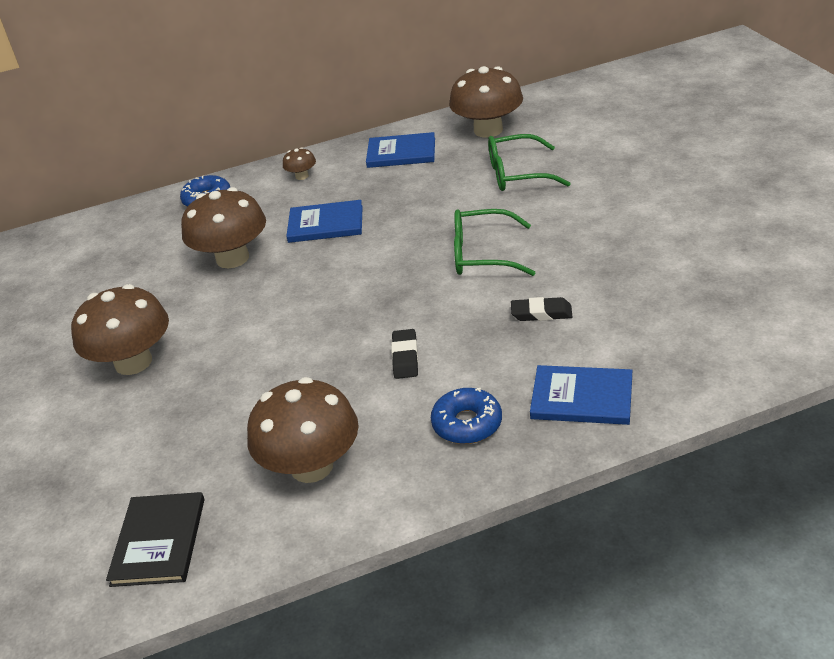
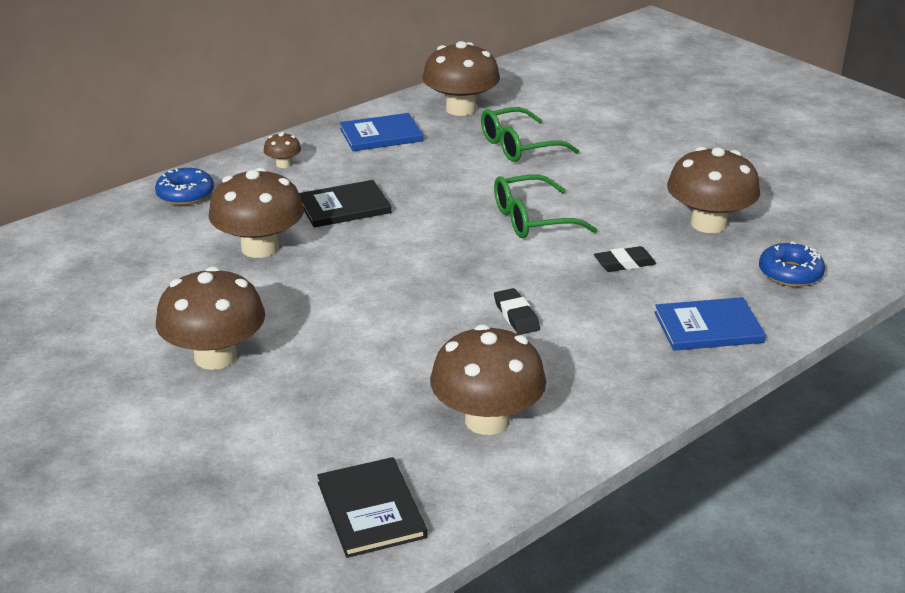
camera: 25 degrees left, 5 degrees down
blue book [286,200,363,243] -> black book [299,180,391,228]
blue donut [431,388,502,444] -> blue donut moved to [759,241,825,287]
none -> brown mushroom [667,147,760,233]

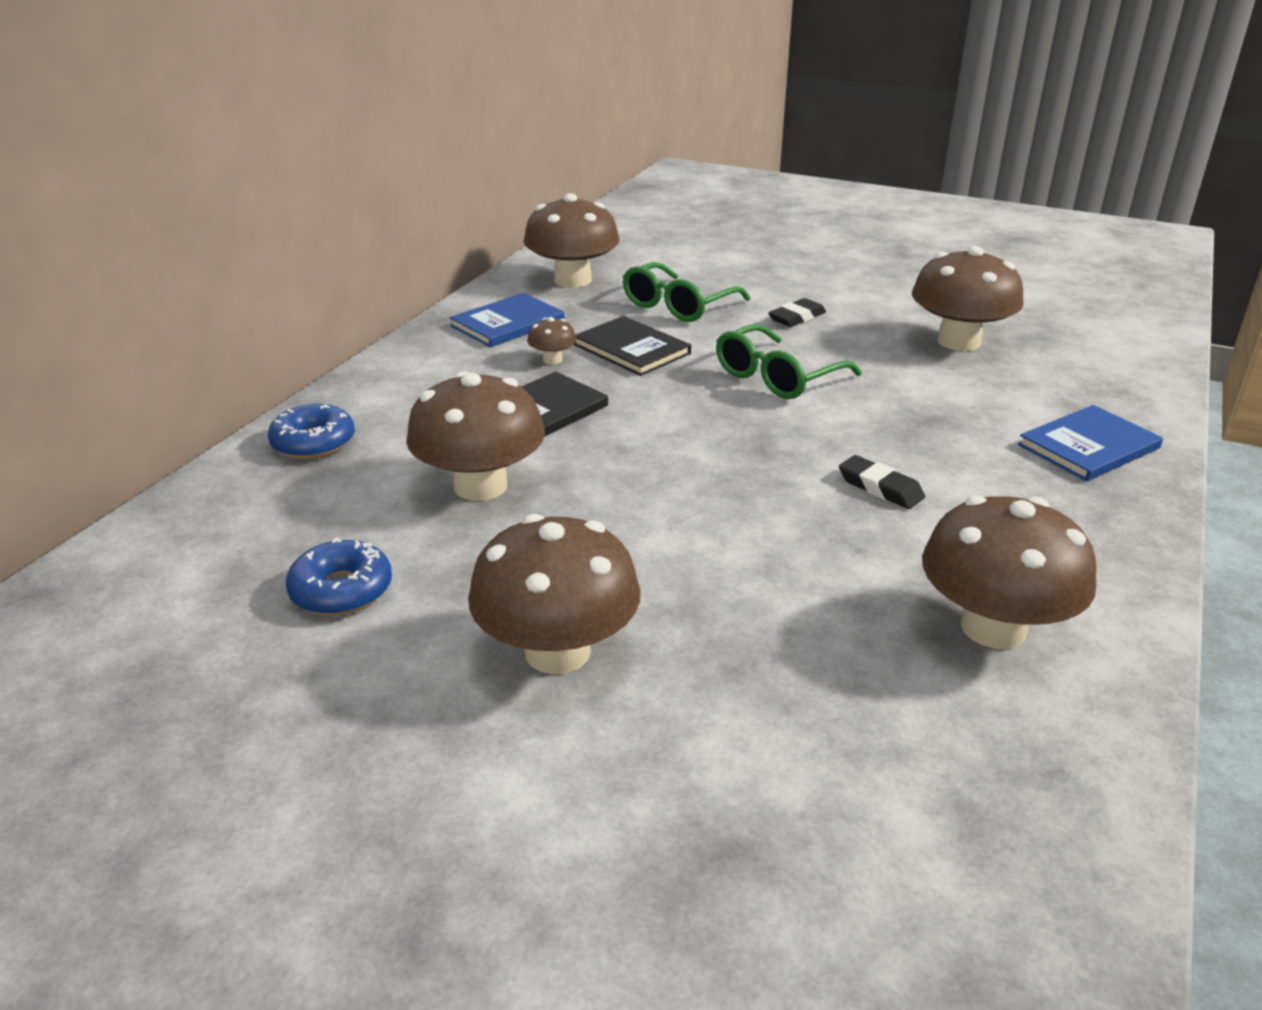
camera: 25 degrees left, 0 degrees up
brown mushroom [263,132,301,168] -> brown mushroom moved to [527,317,576,364]
black book [317,457,427,558] -> black book moved to [574,316,691,376]
black eraser [594,246,656,272] -> black eraser moved to [768,298,826,327]
blue donut [759,241,825,287] -> blue donut moved to [286,538,392,615]

